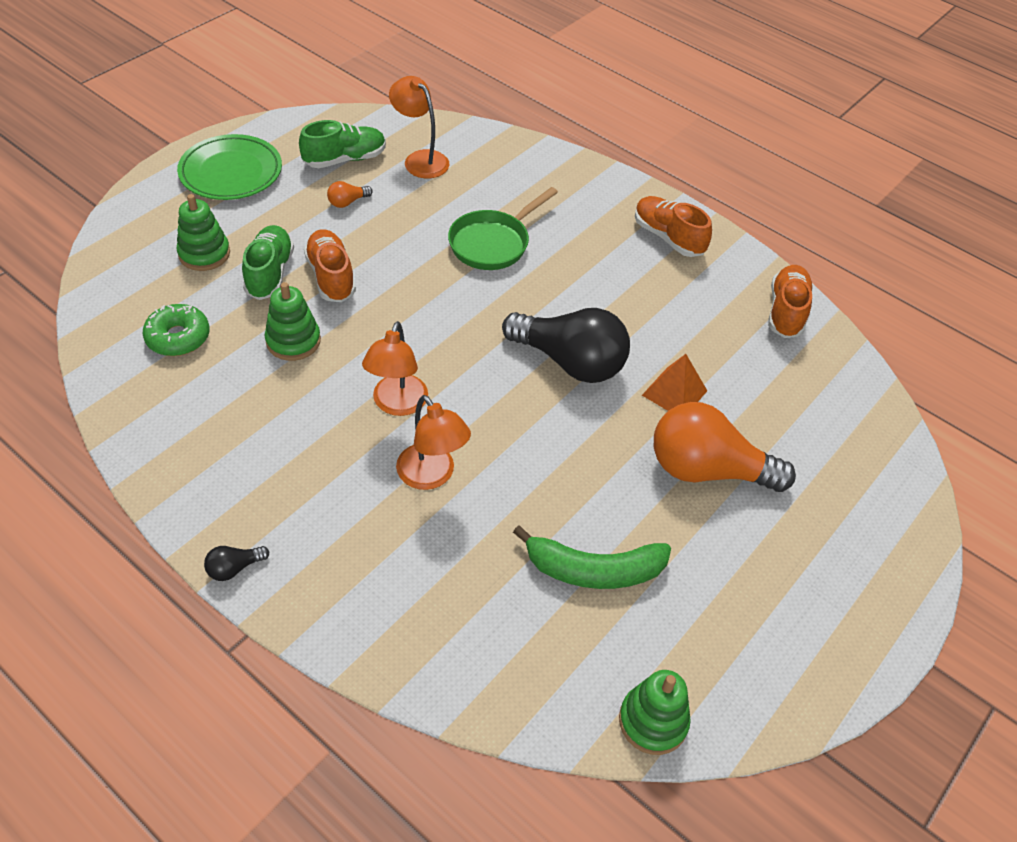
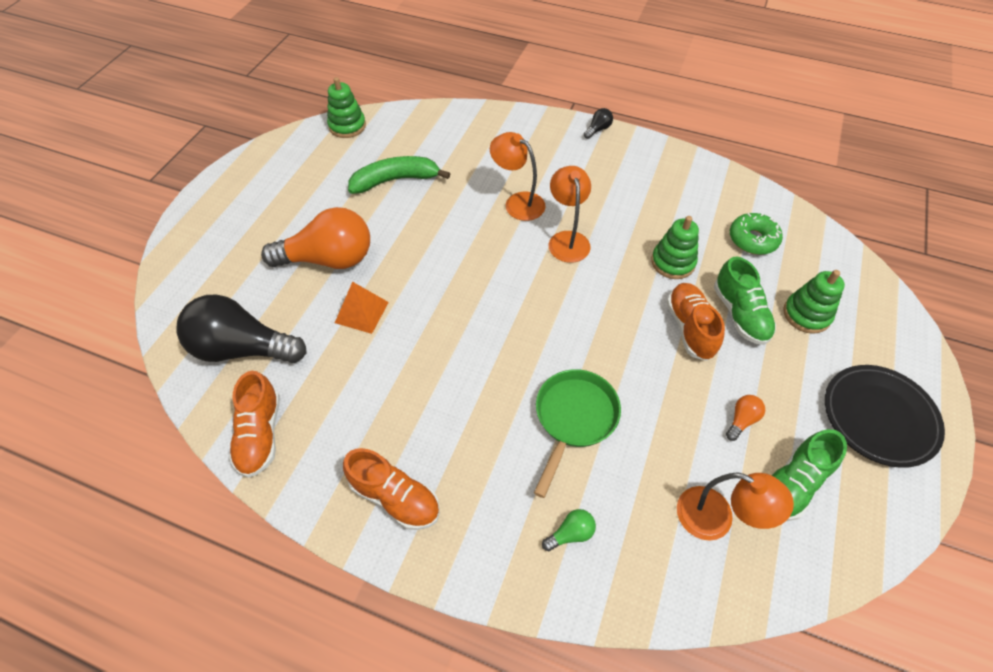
camera: 165 degrees right, 5 degrees up
green plate [177,134,282,200] -> black plate [825,365,945,468]
orange shoe [304,229,356,302] -> orange shoe turned 150 degrees counterclockwise [667,283,725,361]
black light bulb [502,308,630,383] -> black light bulb moved to [176,294,307,363]
none -> green light bulb [542,509,596,551]

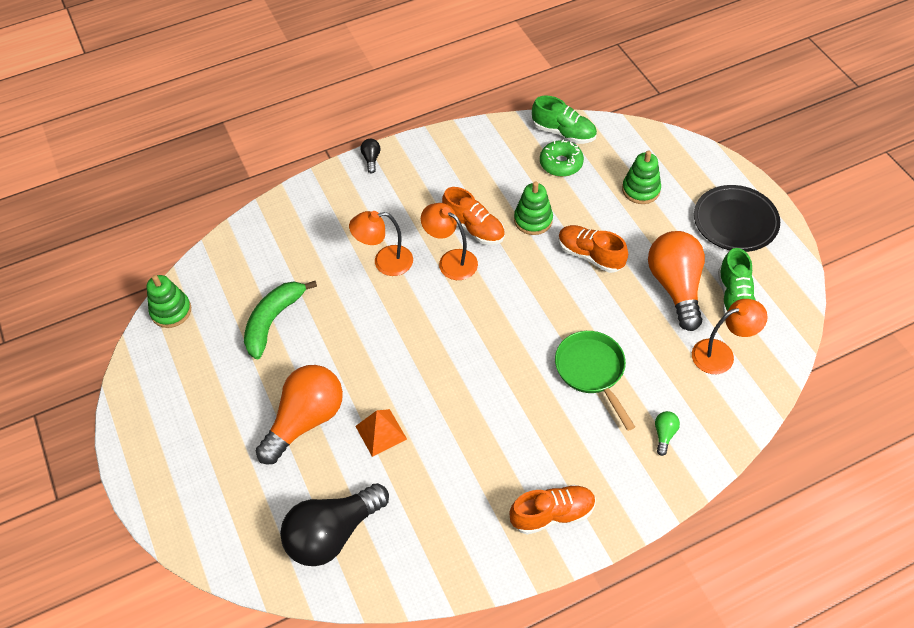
camera: 45 degrees left, 0 degrees up
orange shoe [229,371,280,478] -> orange shoe moved to [442,187,505,245]
green shoe [714,257,776,345] -> green shoe moved to [532,95,597,144]
orange light bulb [726,395,765,441] -> orange light bulb [648,231,705,331], size x2.50

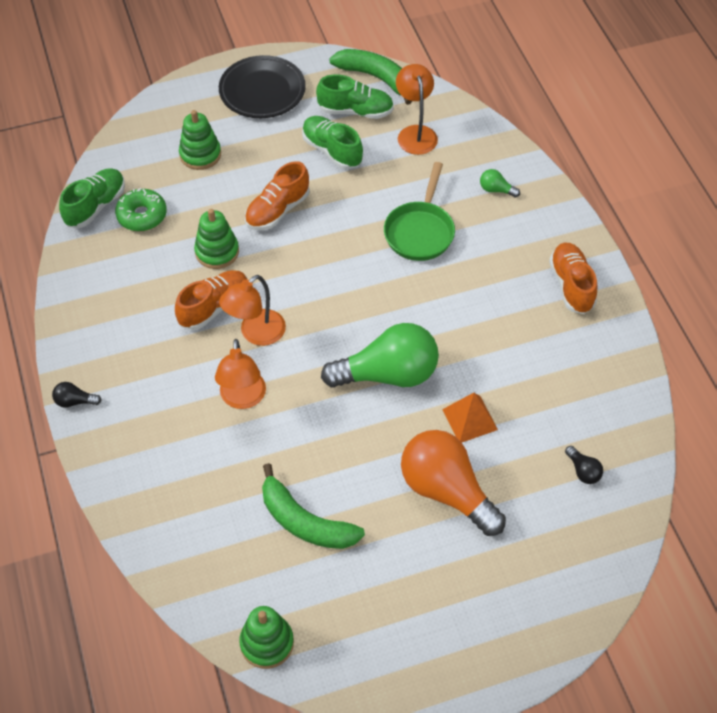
camera: 85 degrees left, 0 degrees up
black light bulb [280,483,389,566] -> black light bulb [565,446,603,484], size x0.40
green pan [555,331,635,431] -> green pan turned 60 degrees counterclockwise [384,162,455,261]
orange light bulb [648,231,705,331] -> green shoe [302,116,363,169]
none -> green light bulb [321,323,439,388]
none -> green banana [329,49,412,105]

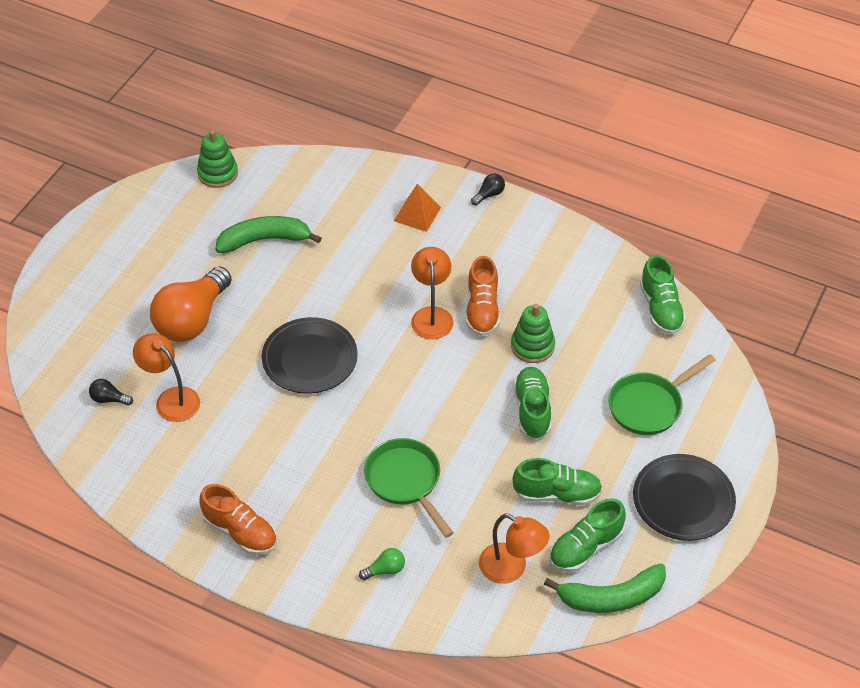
camera: 135 degrees right, 5 degrees down
green donut [115,188,167,231] -> none
green stacking toy [179,110,221,170] -> green pan [608,354,716,435]
orange lamp [215,339,266,409] -> orange lamp moved to [133,333,200,422]
orange shoe [245,161,310,230] -> green shoe [513,367,551,440]
green light bulb [321,323,439,388] -> black plate [262,317,358,394]
orange light bulb [401,430,506,536] -> orange light bulb turned 120 degrees clockwise [150,266,232,342]
orange pyramid [442,393,498,442] -> orange pyramid moved to [394,184,441,232]

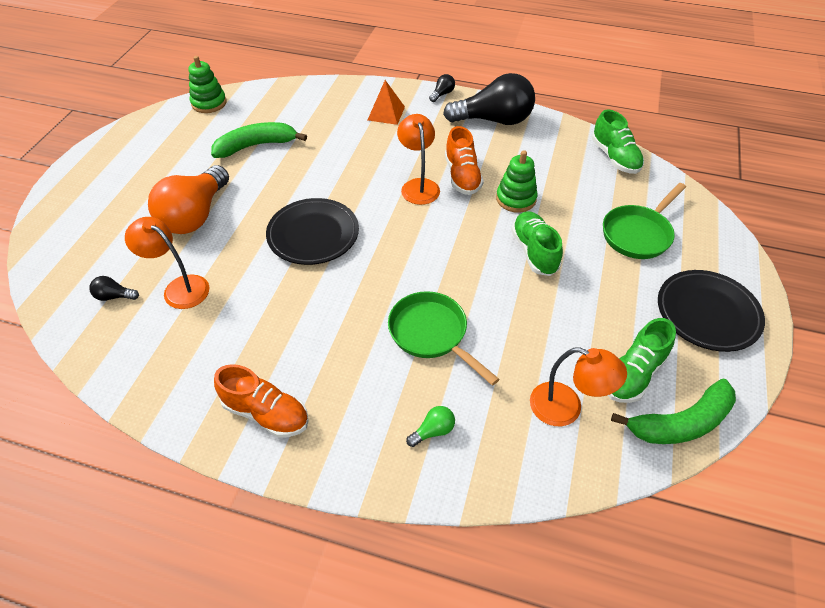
camera: 10 degrees left, 0 degrees up
green shoe [513,458,602,505] -> none
none -> black light bulb [443,73,535,125]

